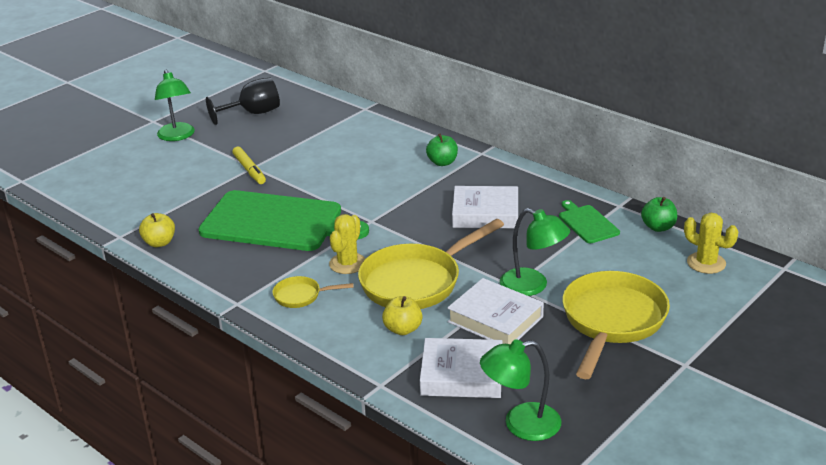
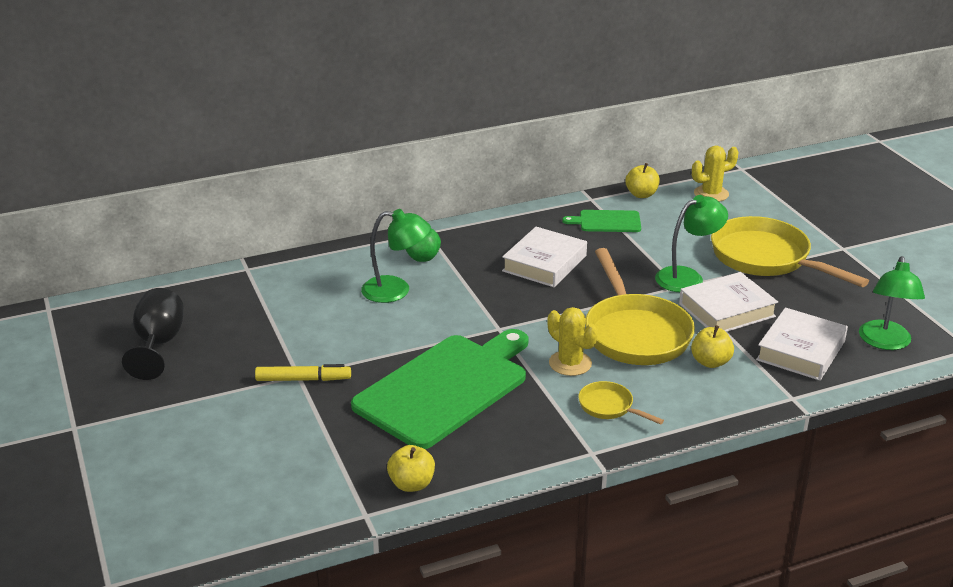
camera: 65 degrees left, 0 degrees up
green lamp [155,70,195,141] -> green lamp moved to [361,209,431,303]
yellow pan [273,276,354,308] -> yellow pan turned 105 degrees clockwise [578,381,664,425]
green apple [641,197,677,232] -> yellow apple [626,163,660,198]

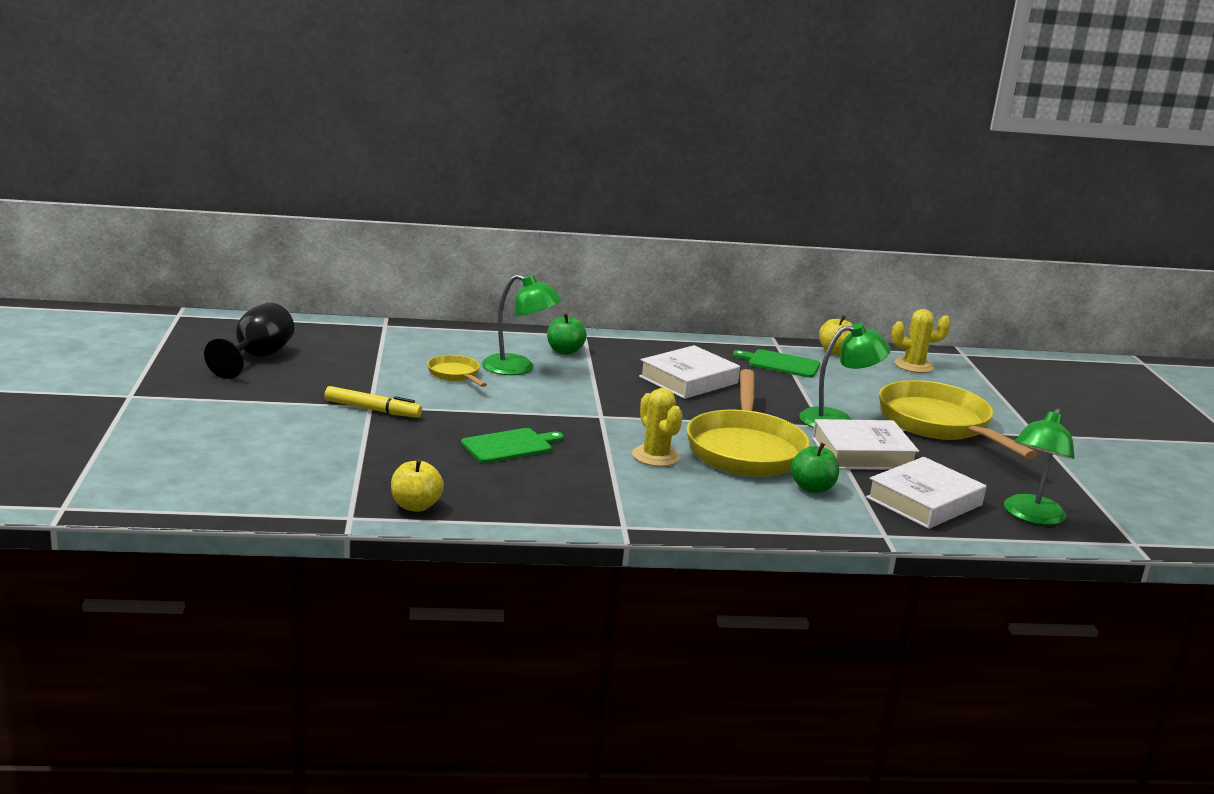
camera: 15 degrees right, 10 degrees down
green cutting board [351,329,529,449] -> green cutting board [461,428,564,463], size x0.46
yellow pan [578,381,664,425] -> yellow pan moved to [427,355,487,387]
yellow apple [691,325,734,368] -> green apple [791,443,839,493]

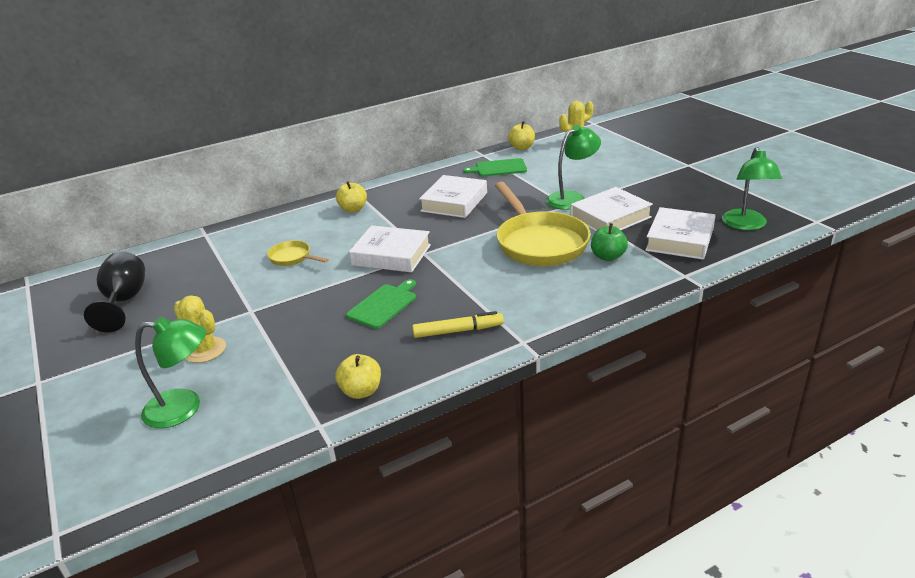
camera: 20 degrees left, 10 degrees up
yellow marker [324,386,422,418] -> yellow marker moved to [412,311,504,338]
green lamp [482,274,562,375] -> green lamp moved to [135,317,206,428]
green apple [547,313,587,355] -> yellow apple [336,181,367,213]
yellow cactus [632,388,683,467] -> yellow cactus moved to [174,295,226,363]
yellow pan [879,380,1037,459] -> none
none -> white book [349,225,431,273]

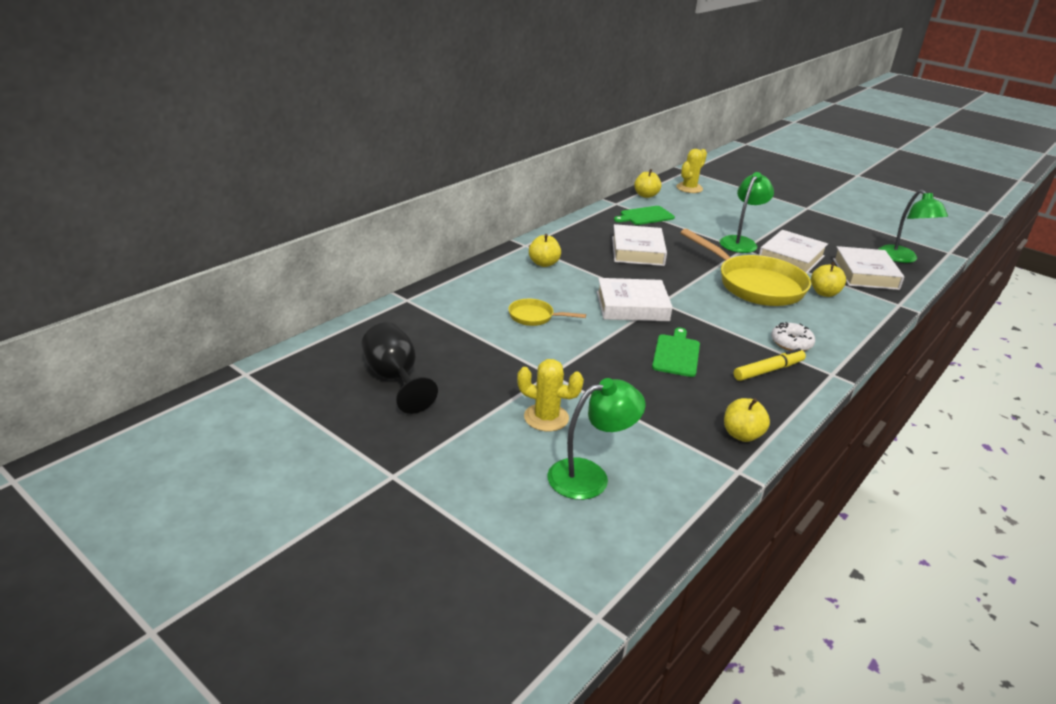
camera: 25 degrees left, 0 degrees up
green apple [591,223,628,261] -> yellow apple [811,262,846,297]
none -> white donut [771,322,815,351]

